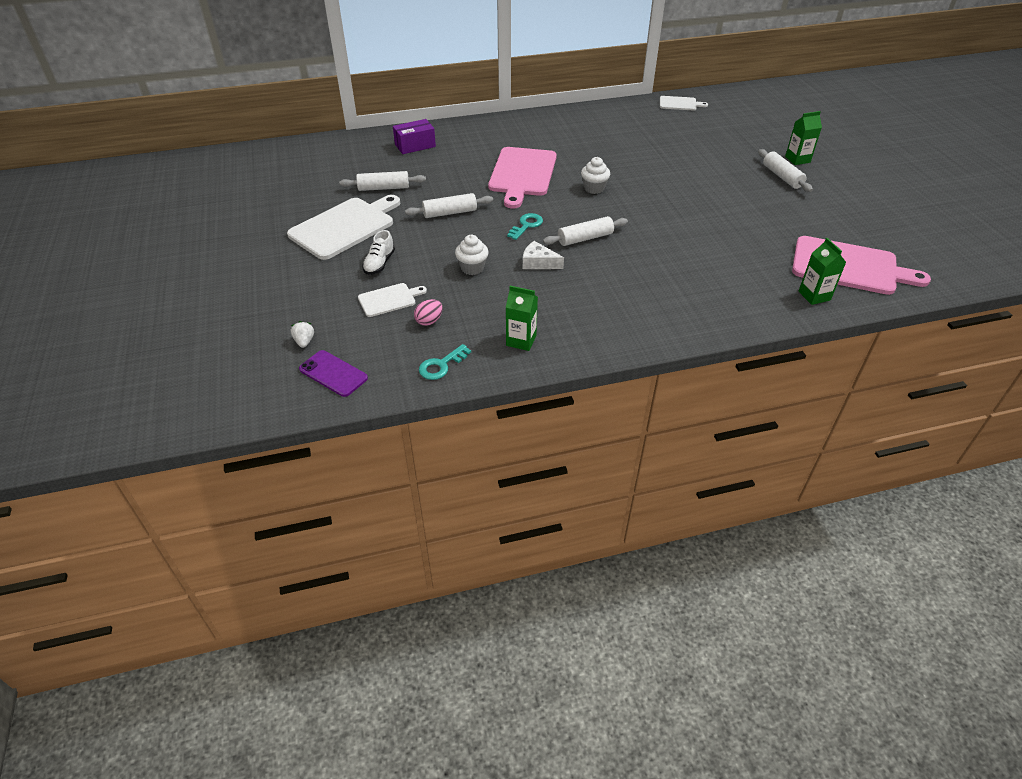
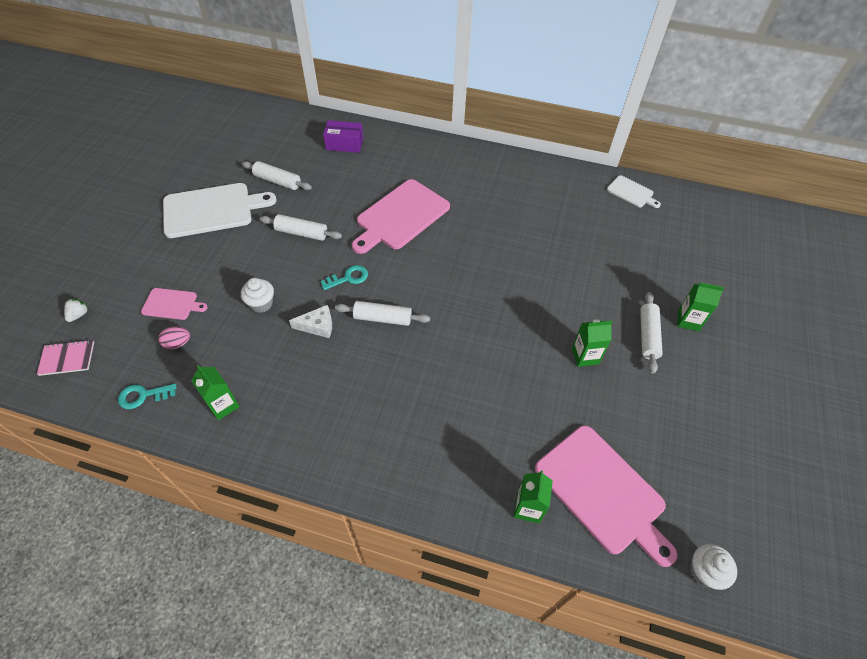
camera: 30 degrees right, 10 degrees up
purple phone [299,350,368,397] -> pink notebook [37,340,94,376]
white cutting board [358,283,427,317] -> pink cutting board [141,288,208,320]
white shoe [362,230,395,275] -> none
white cheese [523,241,564,269] -> white cheese turned 120 degrees clockwise [289,305,332,338]
white cupcake [581,157,610,194] -> white cupcake moved to [690,544,737,590]
none -> green carton [572,320,612,367]

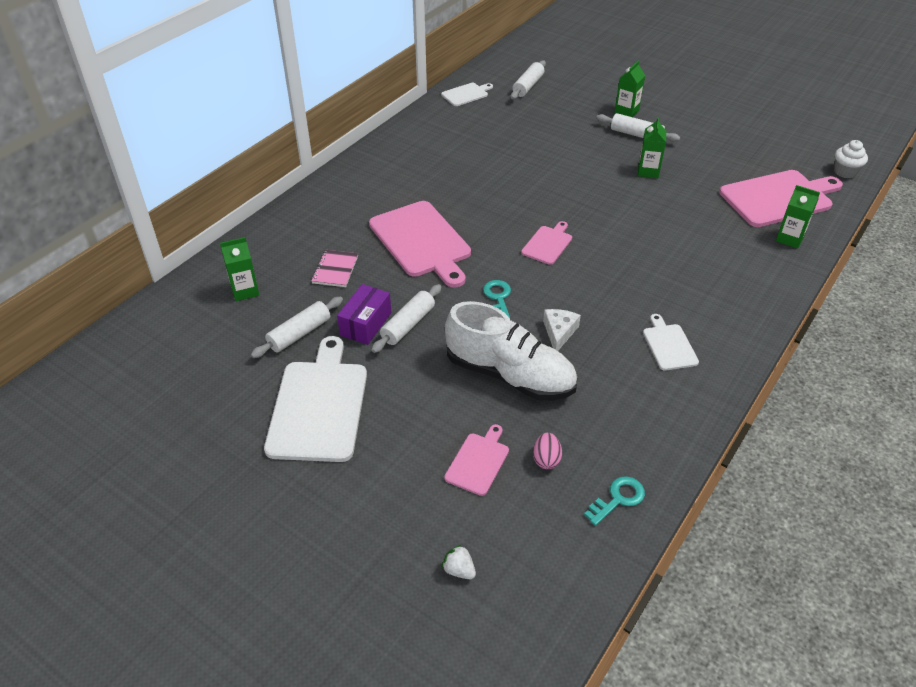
camera: 70 degrees left, 10 degrees down
pink notebook [37,340,94,376] -> pink notebook moved to [311,250,358,287]
turquoise key [118,384,177,409] -> turquoise key turned 135 degrees counterclockwise [584,476,645,526]
green carton [191,365,240,420] -> green carton moved to [220,237,259,301]
white cupcake [241,278,274,313] -> white shoe [445,301,577,400]
purple box [323,120,363,153] -> purple box moved to [337,284,391,345]
white rolling pin [335,301,430,326] -> white rolling pin moved to [511,60,546,99]
none -> pink cutting board [521,221,572,265]
none -> white cutting board [643,314,699,370]

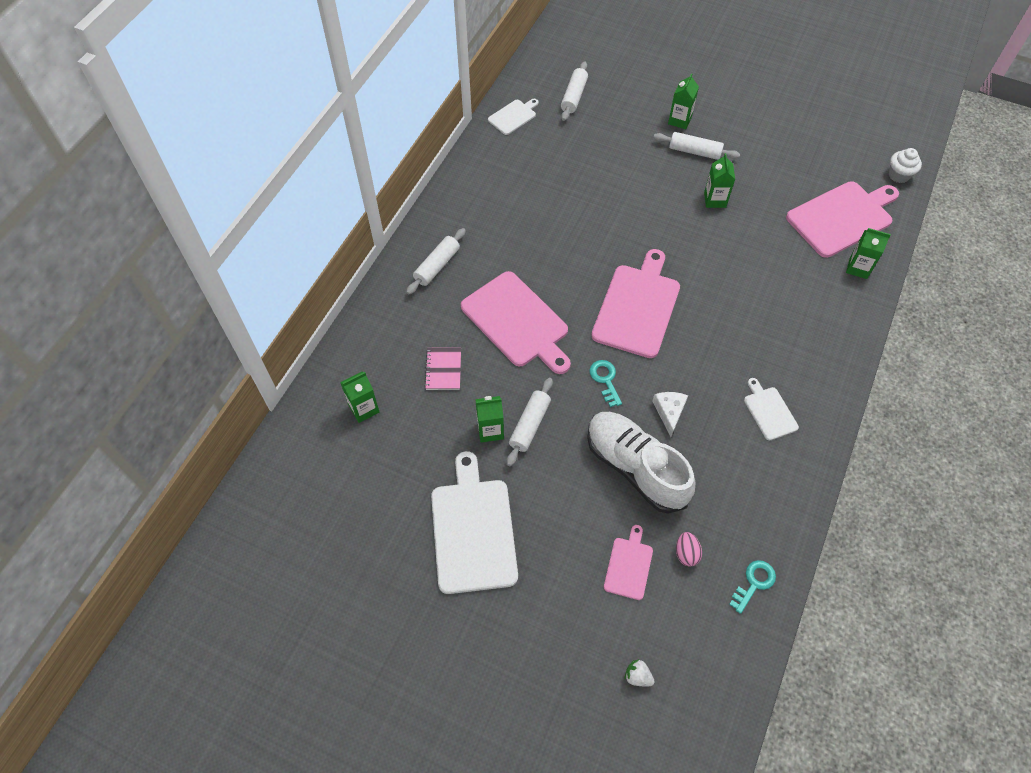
camera: 10 degrees left, 15 degrees up
white rolling pin [251,297,343,358] -> white rolling pin moved to [406,228,466,294]
purple box [337,284,391,345] -> green carton [475,396,504,443]
white shoe [445,301,577,400] -> white shoe turned 150 degrees counterclockwise [587,412,696,514]
pink cutting board [521,221,572,265] -> pink cutting board [591,249,680,358], size x1.99

